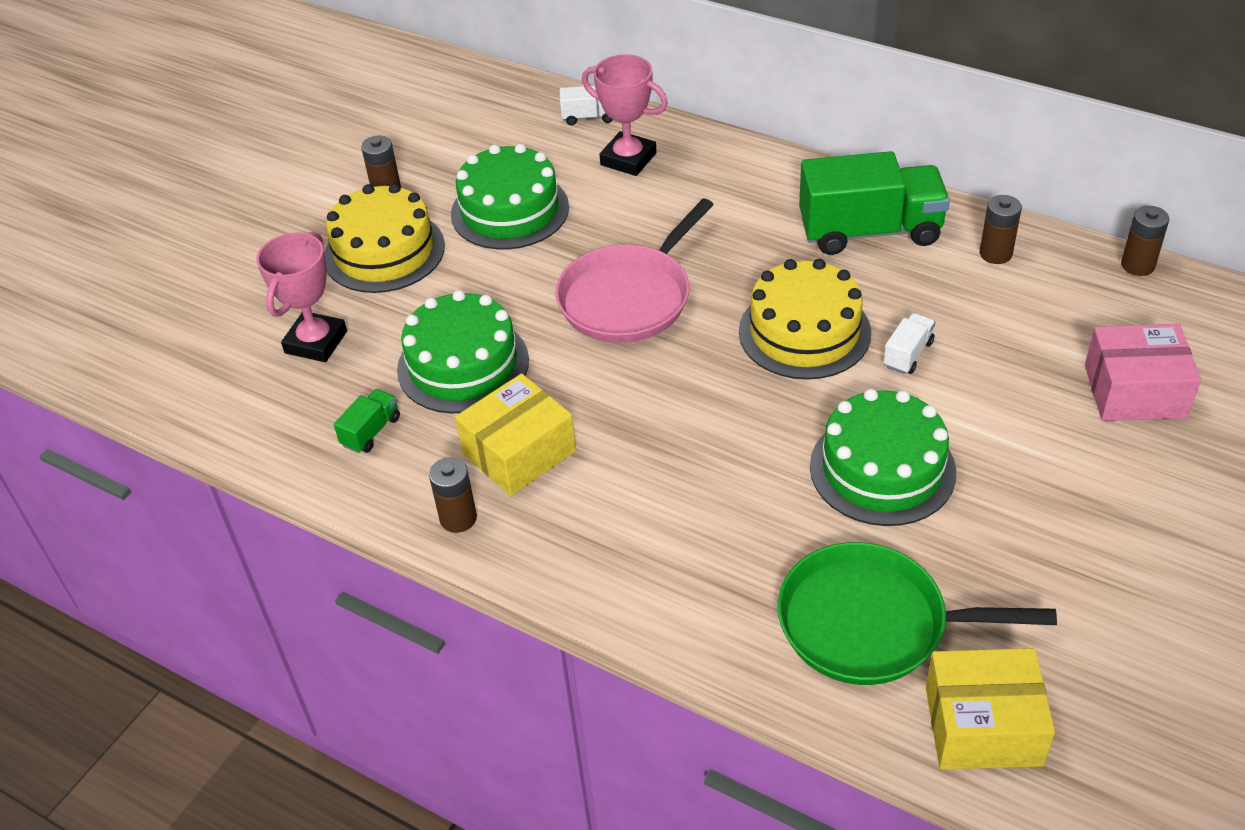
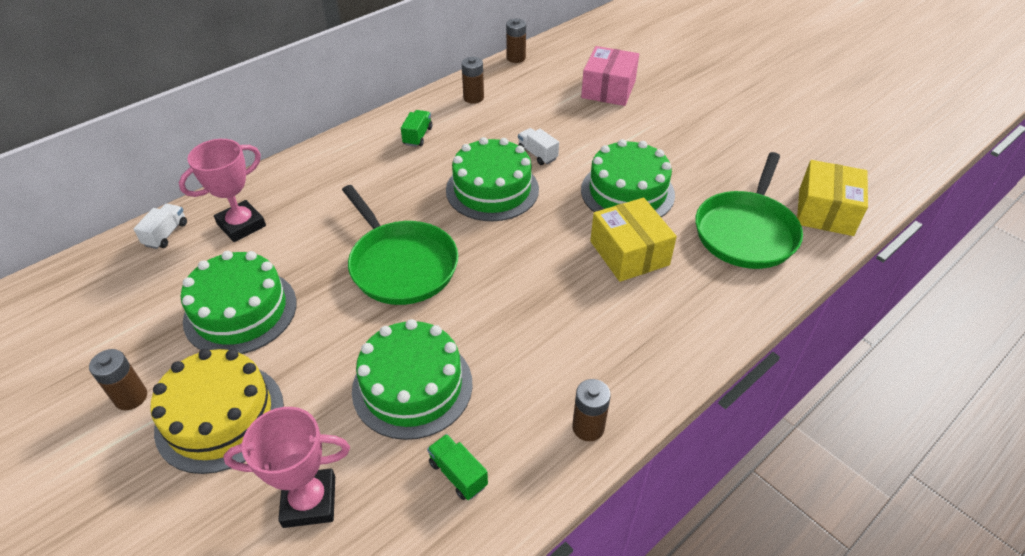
camera: 75 degrees left, 0 degrees up
pink trophy [256,231,347,362] -> pink trophy turned 45 degrees counterclockwise [223,407,350,528]
yellow box [455,374,576,496] -> yellow box moved to [590,198,677,282]
pink pan [556,198,714,343] -> green pan [342,185,458,305]
yellow cake [739,259,871,380] -> green cake [446,137,539,221]
green truck [799,151,950,255] -> green truck [401,110,432,147], size x0.44

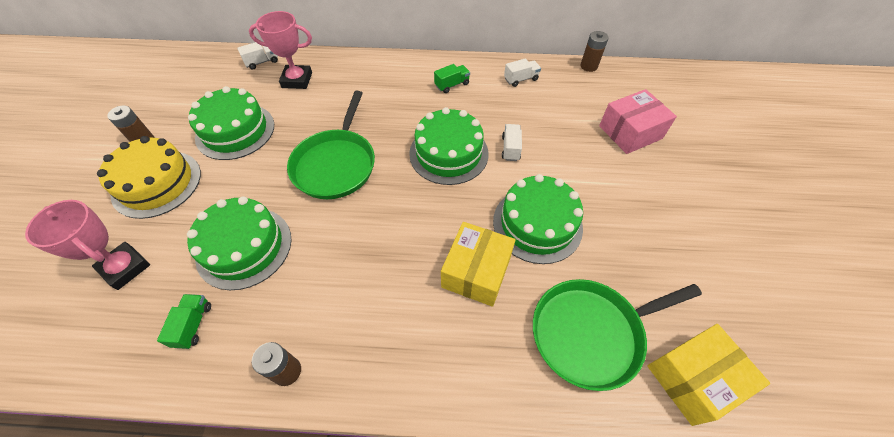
camera: 45 degrees right, 10 degrees up
brown battery [461,57,484,104] -> white truck [504,58,541,87]

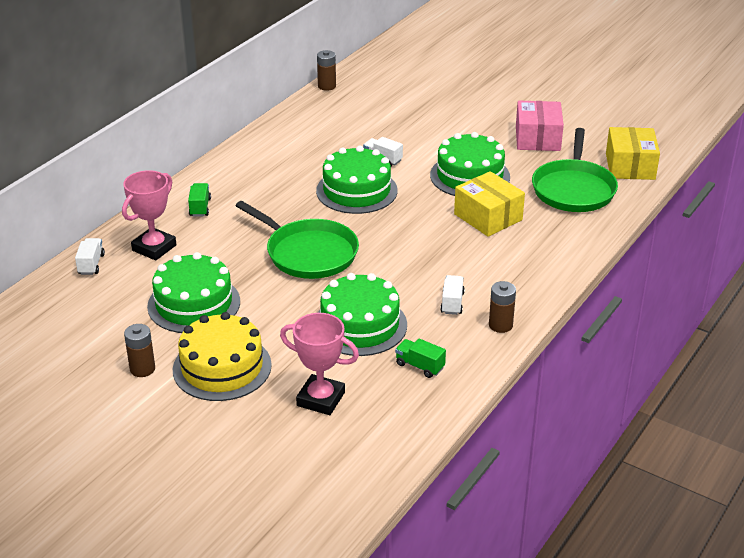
camera: 60 degrees left, 20 degrees down
pink trophy [25,200,150,290] -> pink trophy turned 45 degrees clockwise [280,313,359,415]
green truck [434,64,470,93] -> green truck moved to [188,183,211,217]
white truck [504,58,541,87] -> white truck moved to [440,275,465,315]
pink box [599,89,677,154] -> pink box moved to [516,101,564,151]

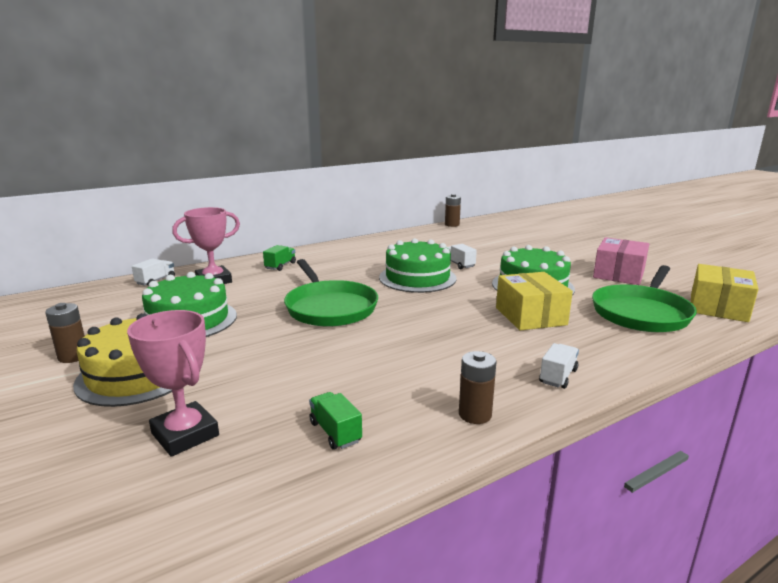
camera: 25 degrees right, 15 degrees down
green cake [317,273,407,356] -> none
white truck [440,275,465,315] -> white truck moved to [539,343,579,389]

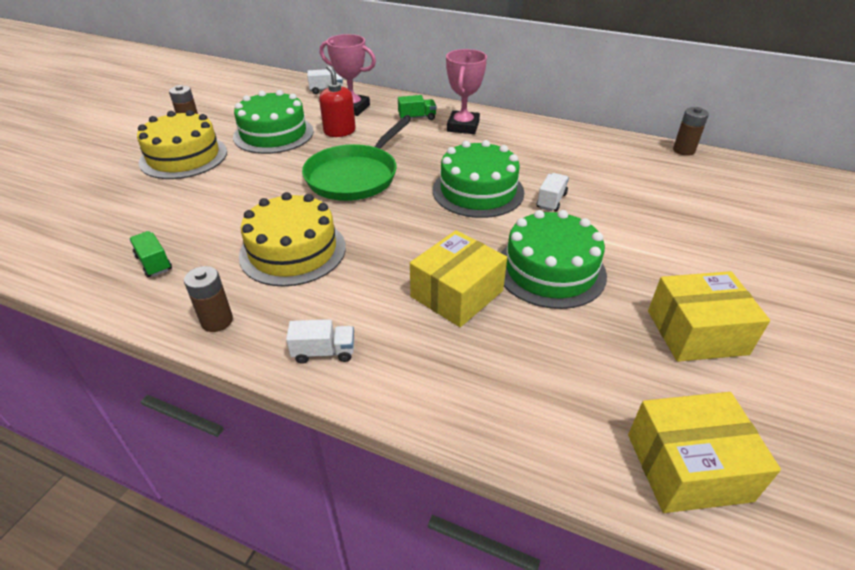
camera: 55 degrees right, 20 degrees up
pink trophy [127,310,219,457] -> pink trophy moved to [446,49,487,134]
green truck [309,392,362,450] -> green truck turned 60 degrees counterclockwise [130,231,172,277]
green pan [592,265,697,332] -> none
pink box [593,237,649,285] -> yellow box [648,271,770,362]
none -> yellow cake [239,192,346,286]
none -> red soap dispenser [319,65,356,137]

